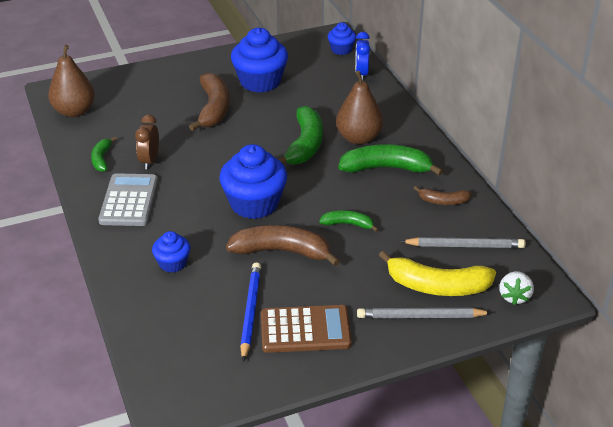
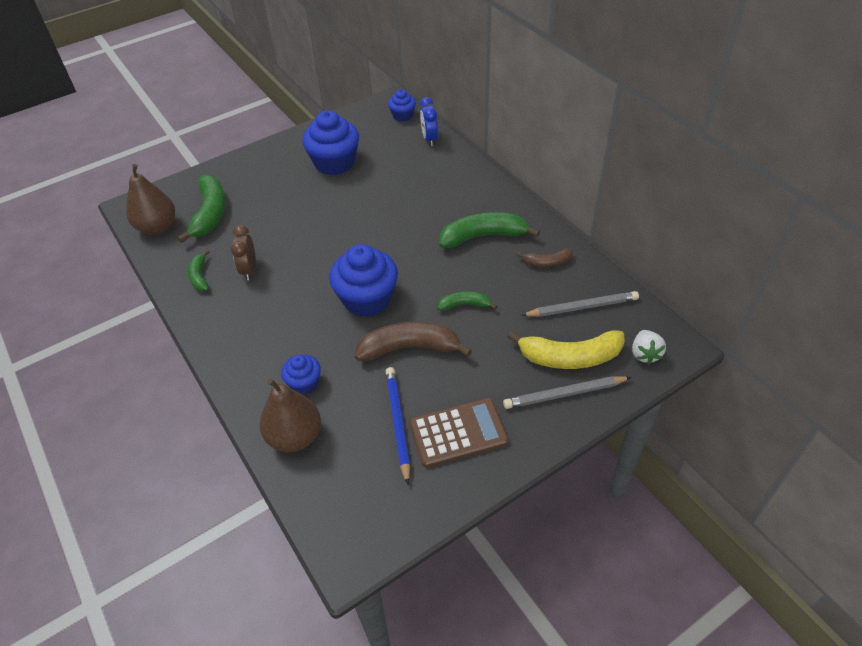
camera: 10 degrees left, 10 degrees up
grey calculator [98,173,158,226] -> none
brown banana [189,73,230,131] -> none
green banana [278,106,323,165] -> green banana moved to [178,175,226,243]
brown pear [336,71,383,145] -> brown pear moved to [260,379,321,452]

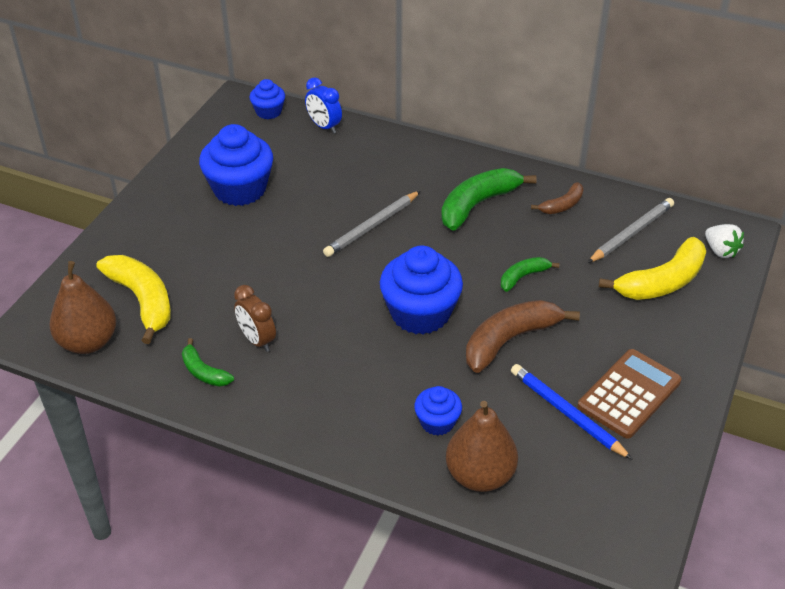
camera: 35 degrees left, 5 degrees down
green banana [178,175,226,243] -> yellow banana [96,255,171,344]
grey pencil [503,376,631,409] -> grey pencil moved to [323,191,420,257]

